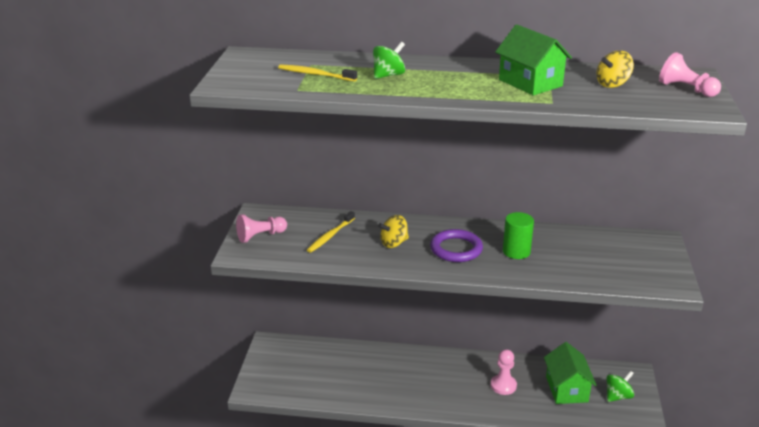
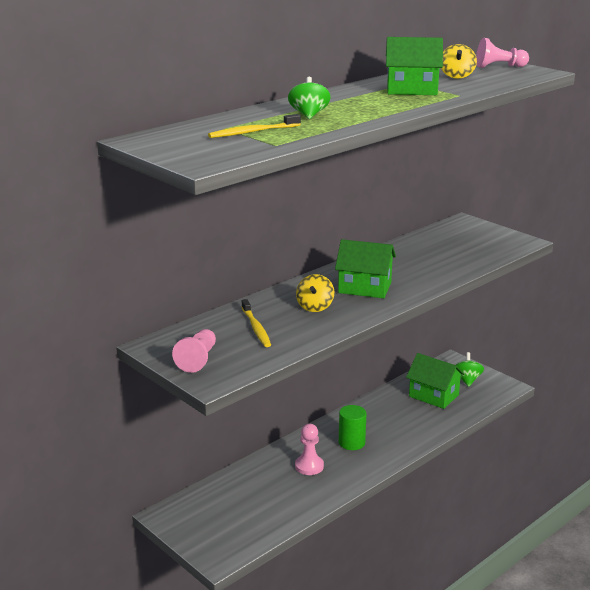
camera: 50 degrees left, 5 degrees down
purple ring [430,229,483,262] -> green house [335,239,396,298]
pink pawn [491,350,517,395] -> pink pawn moved to [295,424,324,475]
green cylinder [503,212,534,259] -> green cylinder moved to [339,405,366,450]

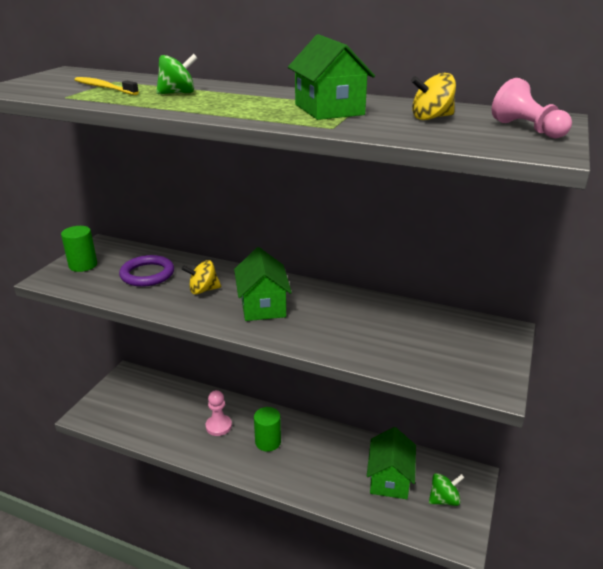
camera: 65 degrees right, 5 degrees up
pink pawn [172,329,216,373] -> green cylinder [61,226,97,272]
yellow toothbrush [242,299,271,347] -> purple ring [119,255,174,287]

